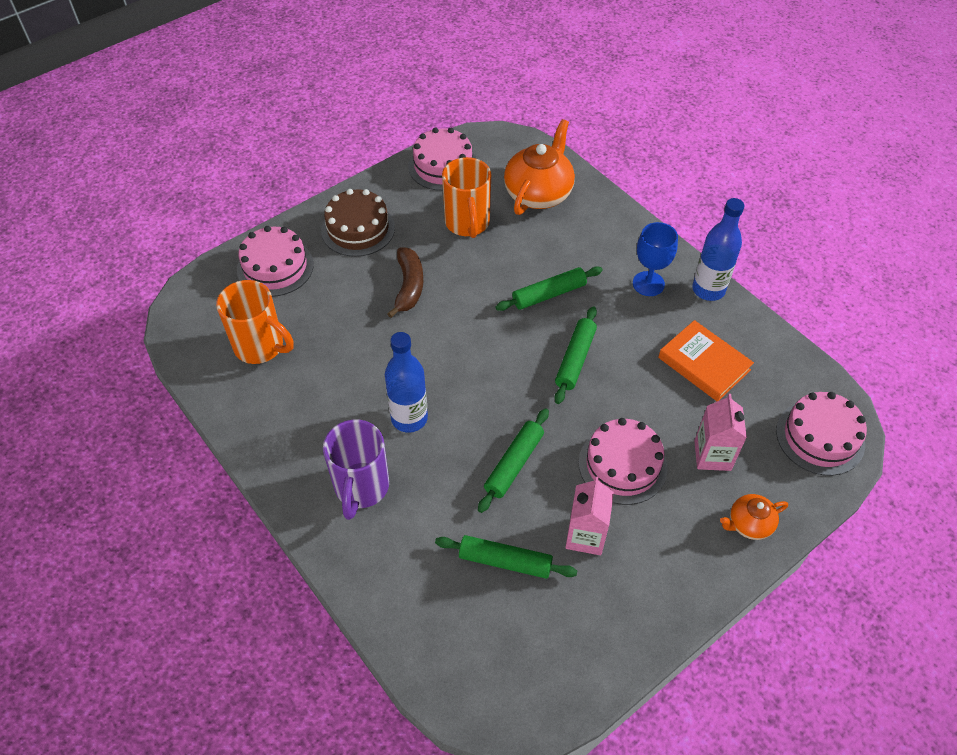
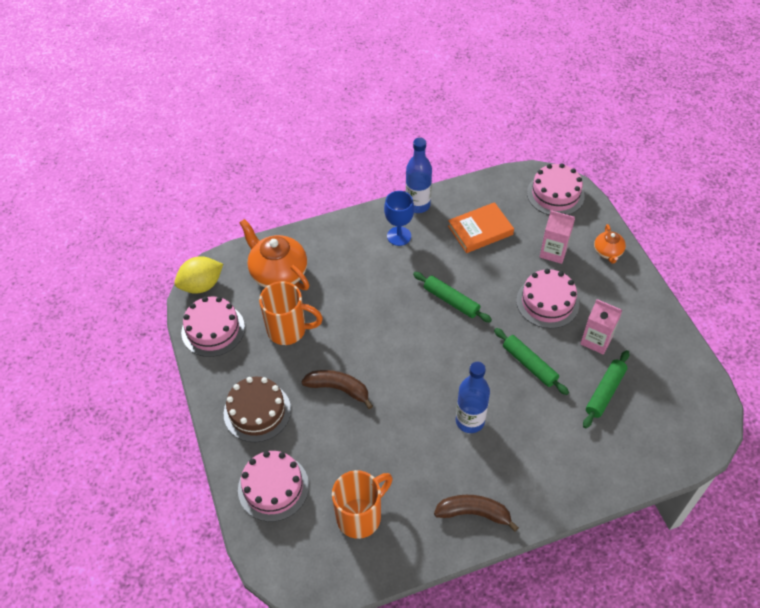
camera: 70 degrees left, 0 degrees up
purple mug [323,420,389,520] -> none
green rolling pin [495,266,603,311] -> none
none -> yellow lemon [174,256,223,294]
none -> brown banana [434,495,519,532]

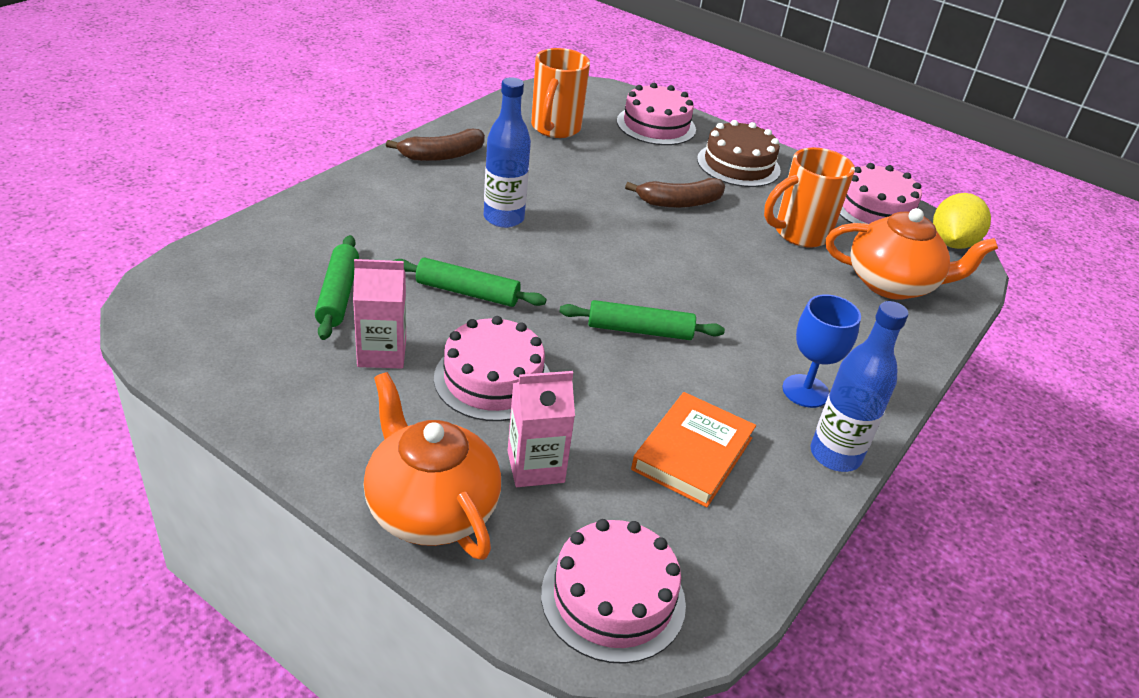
camera: 140 degrees right, 15 degrees down
orange teapot [594,224,626,264] -> orange teapot [364,372,501,560], size x1.91

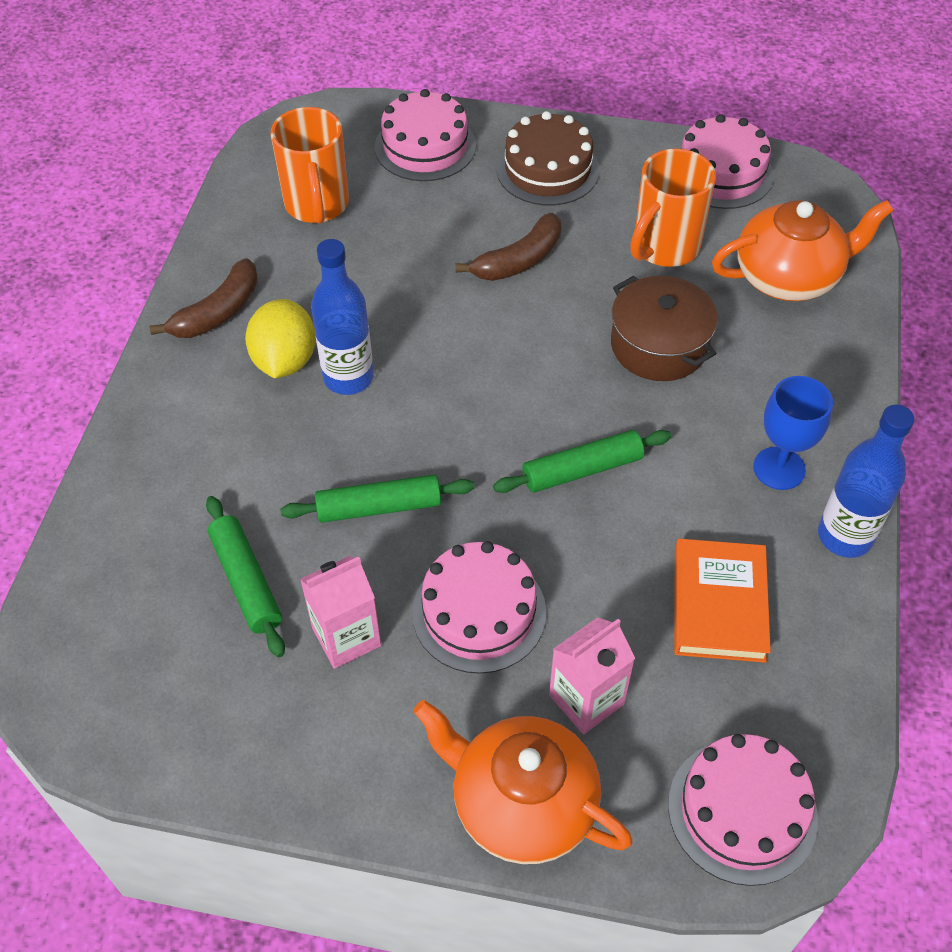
camera: 20 degrees left, 15 degrees up
yellow lemon [933,193,991,249] -> yellow lemon moved to [245,299,316,378]
none -> brown pot [611,276,718,381]

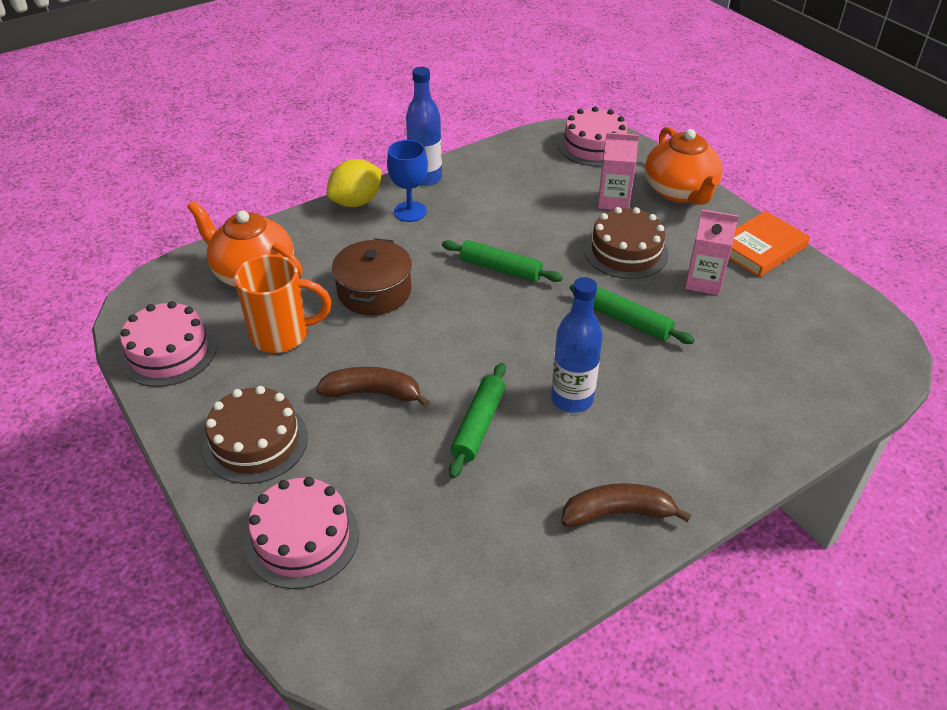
camera: 135 degrees left, 10 degrees down
green rolling pin [206,496,285,657] -> green rolling pin moved to [449,363,506,478]
yellow lemon [245,299,316,378] -> yellow lemon moved to [327,159,382,207]
orange mug [271,107,349,224] -> none
pink cake [412,541,546,674] -> brown cake [584,207,669,279]
orange book [674,539,771,663] -> orange book moved to [729,211,810,277]

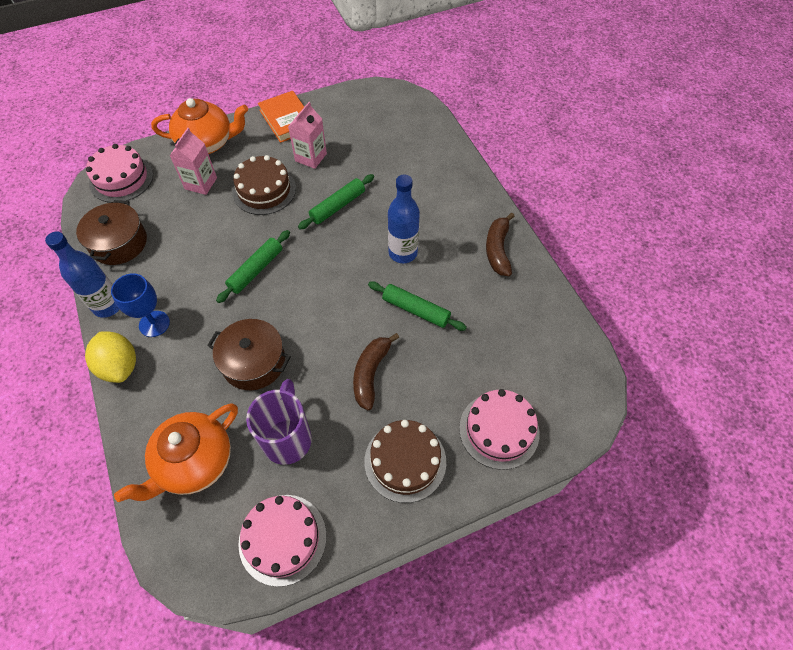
camera: 80 degrees left, 15 degrees up
orange mug [234,254,331,353] -> purple mug [246,379,312,465]
none -> brown pot [76,200,147,265]

